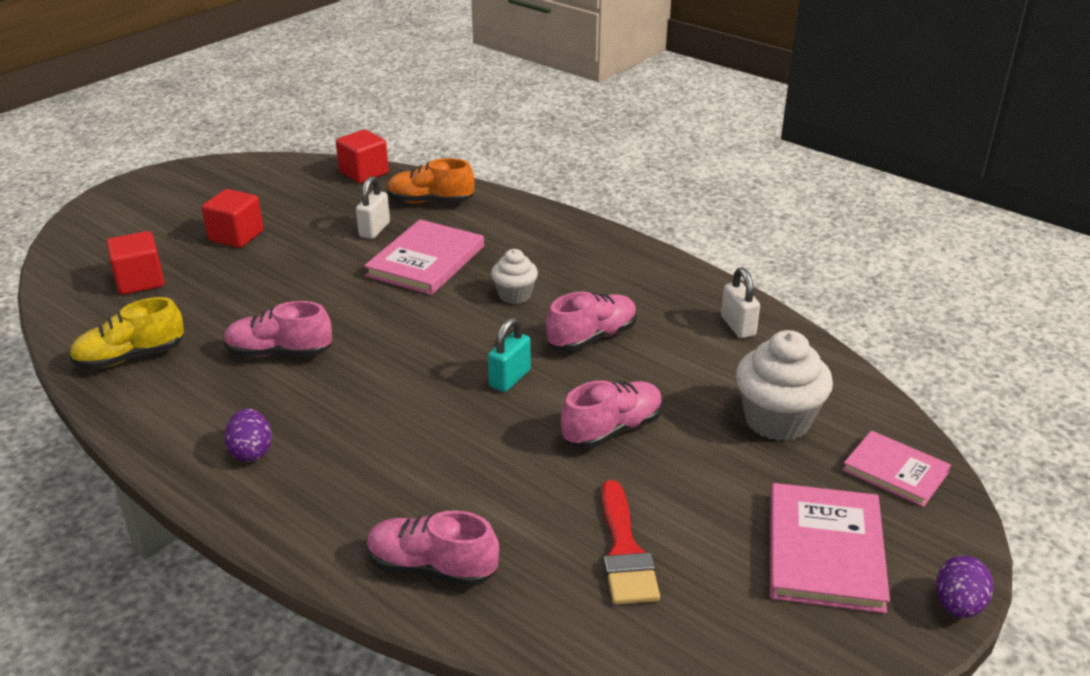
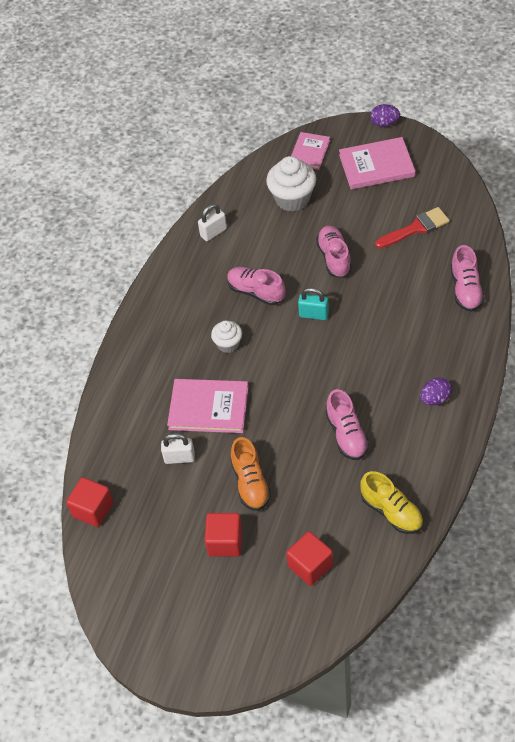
camera: 105 degrees left, 20 degrees up
orange shoe [387,158,475,203] -> orange shoe moved to [231,437,271,511]
pink shoe [561,381,663,449] -> pink shoe turned 45 degrees clockwise [316,226,352,278]

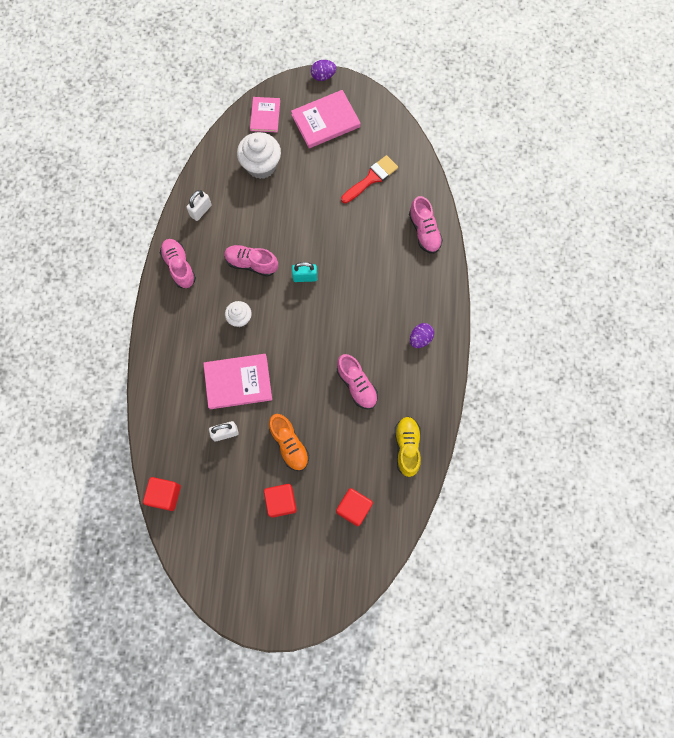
camera: 20 degrees left, 20 degrees up
pink shoe [316,226,352,278] -> pink shoe moved to [160,239,196,288]
yellow shoe [360,471,423,534] -> yellow shoe turned 120 degrees counterclockwise [395,416,421,477]

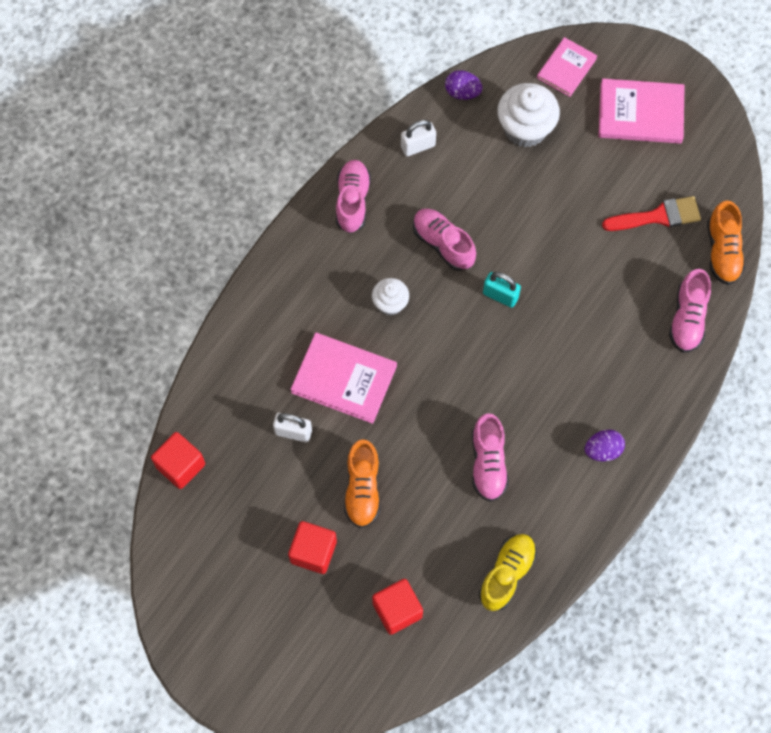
camera: 30 degrees right, 5 degrees down
purple egg [311,60,336,81] -> purple egg moved to [445,70,483,100]
none -> orange shoe [707,201,745,285]

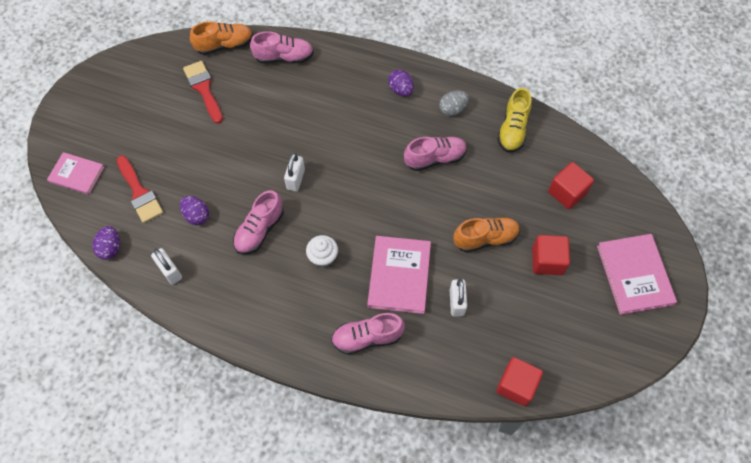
camera: 105 degrees left, 5 degrees down
pink shoe [336,160,371,233] -> pink shoe moved to [331,313,405,355]
yellow shoe [479,534,537,611] -> yellow shoe turned 90 degrees counterclockwise [497,88,532,152]
turquoise padlock [483,272,521,308] -> white padlock [284,153,305,191]
white cupcake [497,83,560,147] -> red brush [117,156,163,223]
pink book [598,78,685,144] -> pink book moved to [597,234,677,315]
none -> purple egg [180,196,209,225]
none -> grey egg [439,90,469,116]

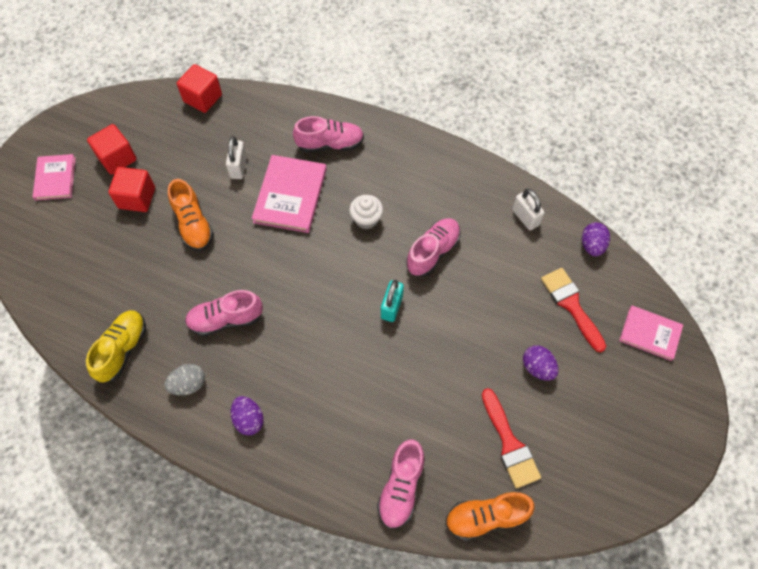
camera: 175 degrees left, 0 degrees up
purple egg [180,196,209,225] -> purple egg moved to [523,346,559,381]
pink shoe [250,31,314,63] -> pink shoe turned 75 degrees counterclockwise [377,439,425,529]
white padlock [284,153,305,191] -> turquoise padlock [381,280,404,322]
orange shoe [453,217,520,253] -> orange shoe turned 105 degrees counterclockwise [168,179,214,251]
red cube [548,162,594,209] -> red cube moved to [87,124,137,175]
pink book [597,234,677,315] -> pink book [33,154,76,200], size x0.64

